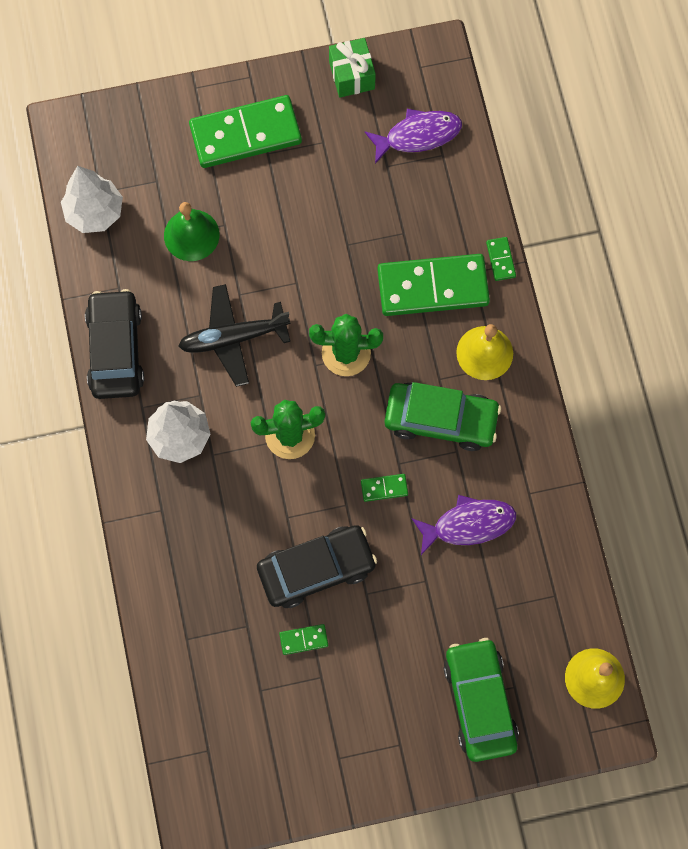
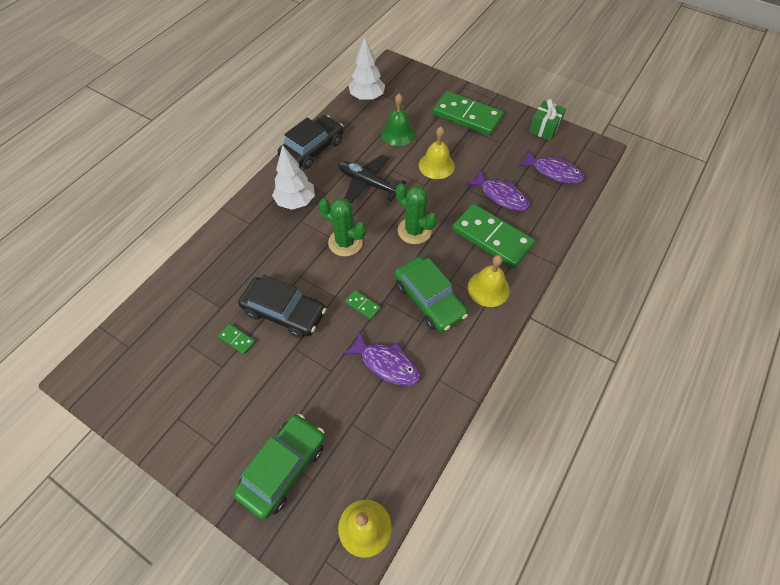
camera: 45 degrees right, 15 degrees down
green domino [486,237,516,281] -> none
none -> yellow bell [419,127,455,179]
none -> purple fish [466,170,530,211]

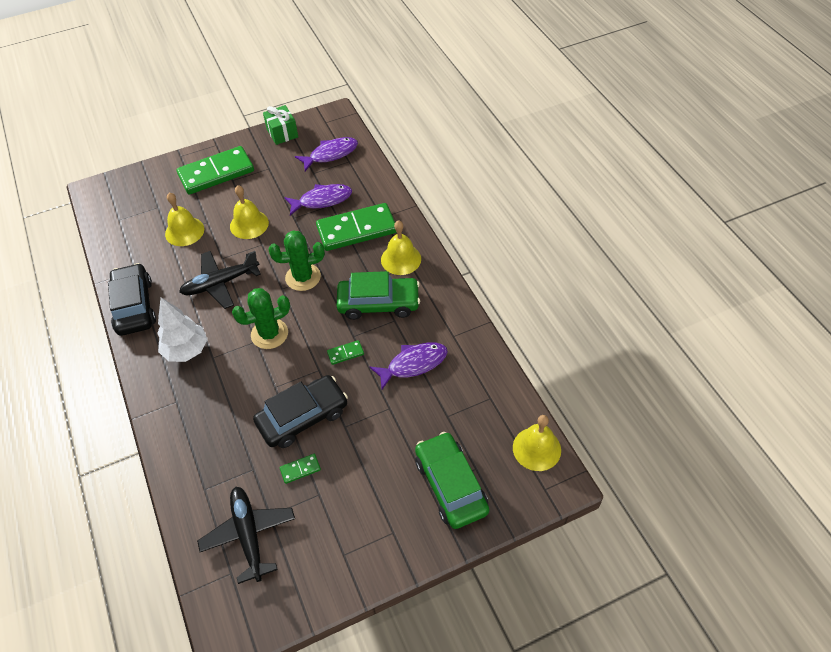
camera: 55 degrees left, 5 degrees down
white tree [349,37,385,101] -> none
green bell [381,94,416,146] -> yellow bell [165,192,204,246]
none -> black plane [197,487,295,584]

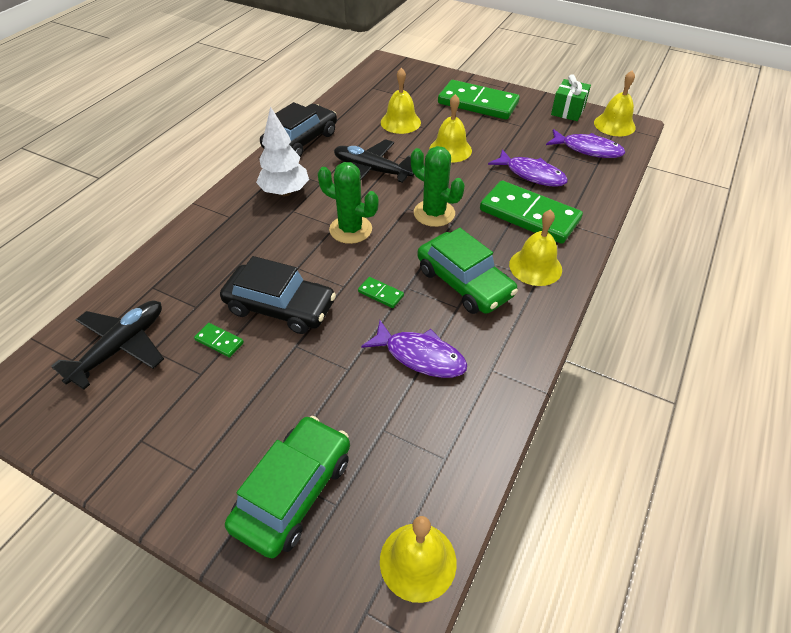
camera: 50 degrees right, 5 degrees down
none -> yellow bell [594,70,636,136]

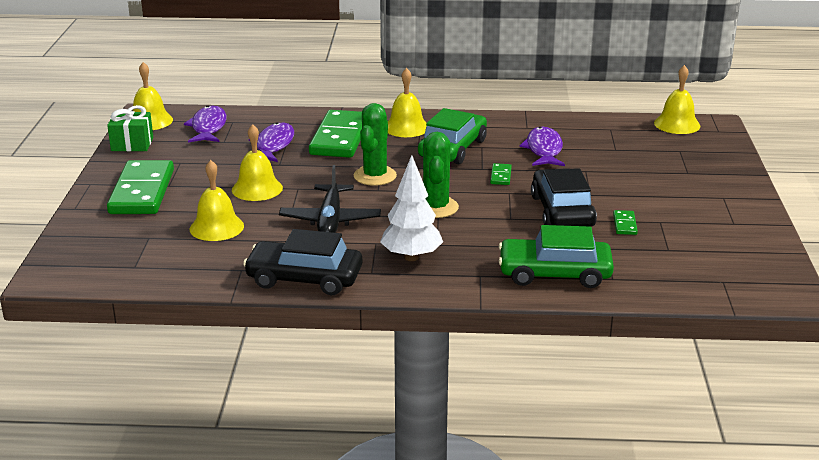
camera: 115 degrees left, 20 degrees down
black plane [51,301,164,390] -> none
green car [225,416,350,558] -> green car moved to [499,225,614,288]

